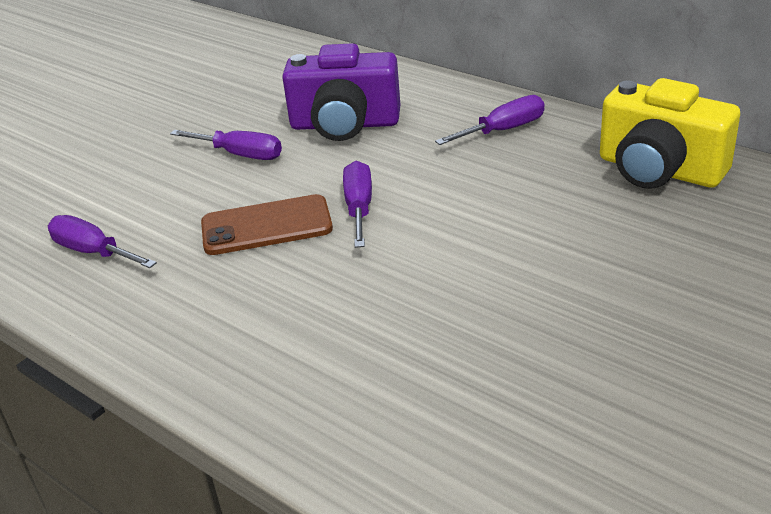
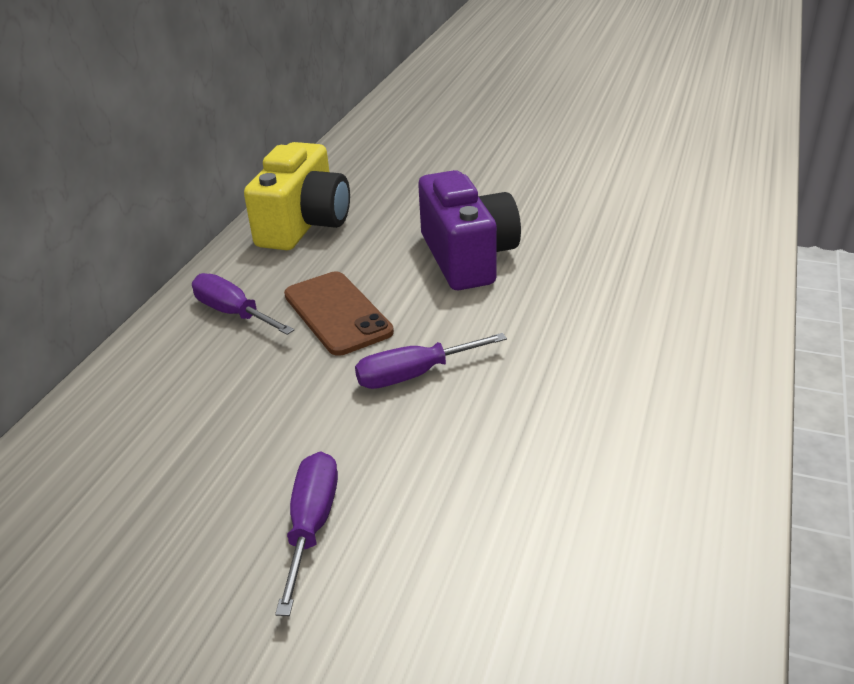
camera: 110 degrees left, 0 degrees up
purple screwdriver [48,215,157,268] -> none
brown phone [201,194,333,255] -> brown phone moved to [284,272,394,356]
purple camera [282,43,400,141] -> purple camera moved to [418,170,521,290]

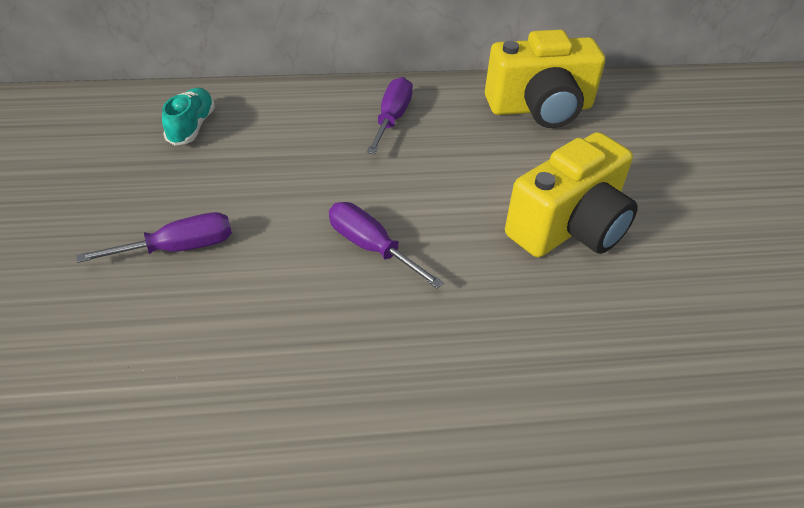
camera: 60 degrees right, 10 degrees up
brown phone [284,272,394,356] -> none
purple camera [418,170,521,290] -> yellow camera [505,132,638,257]
none -> turquoise shoe [162,88,215,146]

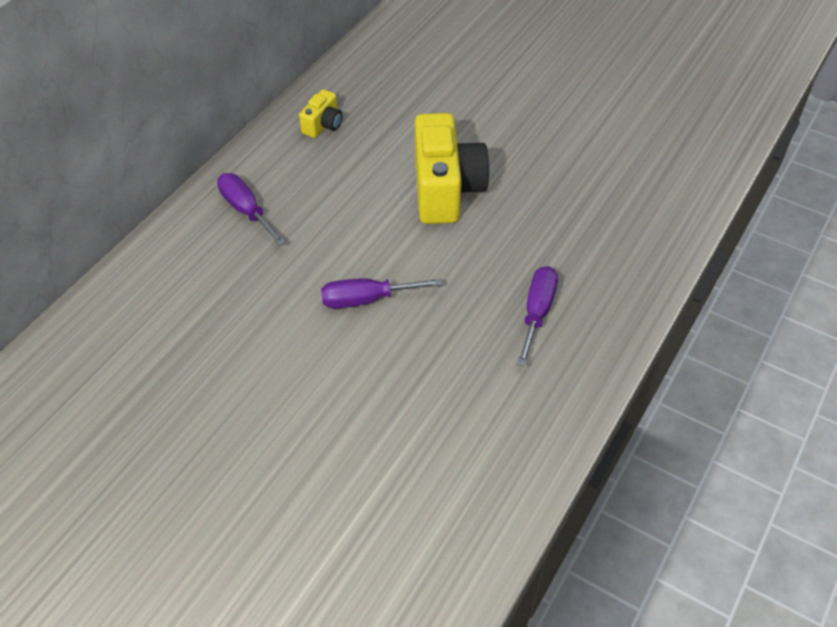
camera: 50 degrees left, 5 degrees up
purple screwdriver [76,212,232,263] -> purple screwdriver moved to [517,266,558,366]
turquoise shoe [162,88,215,146] -> none
yellow camera [485,30,605,128] -> yellow camera [299,89,342,138], size x0.47

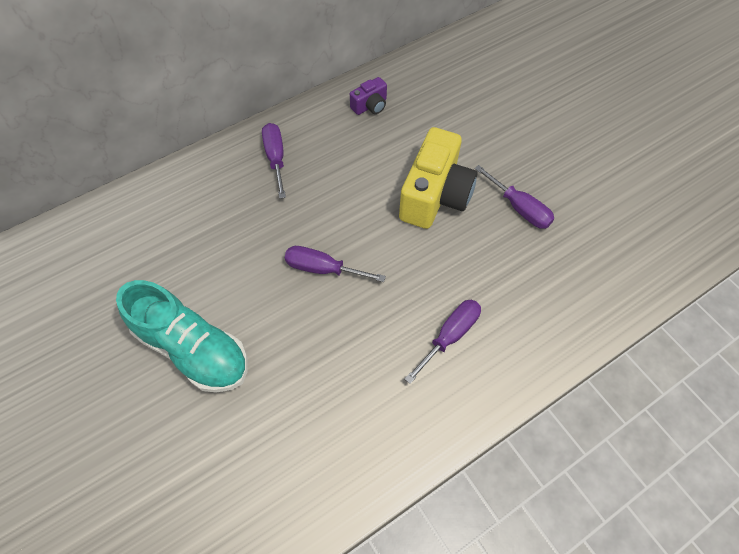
camera: 25 degrees right, 10 degrees up
yellow camera [299,89,342,138] -> purple camera [350,77,387,115]
none -> turquoise shoe [116,280,248,393]
none -> purple screwdriver [474,165,554,229]

